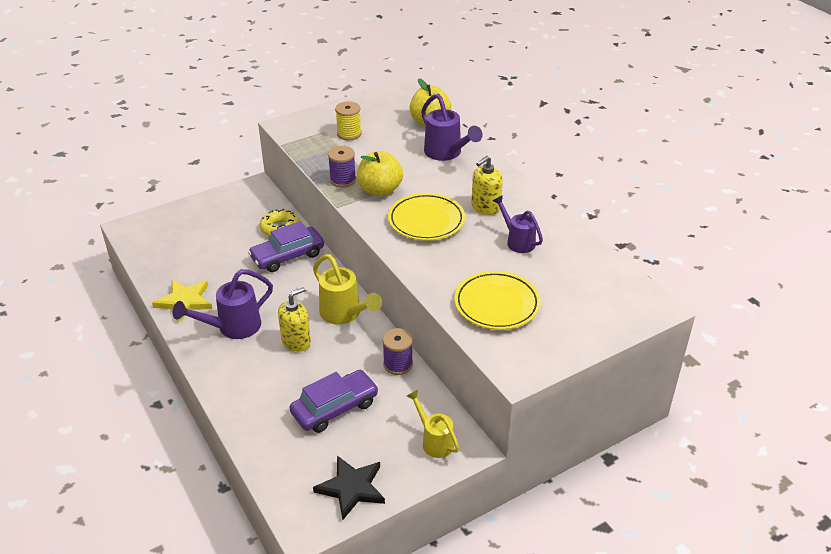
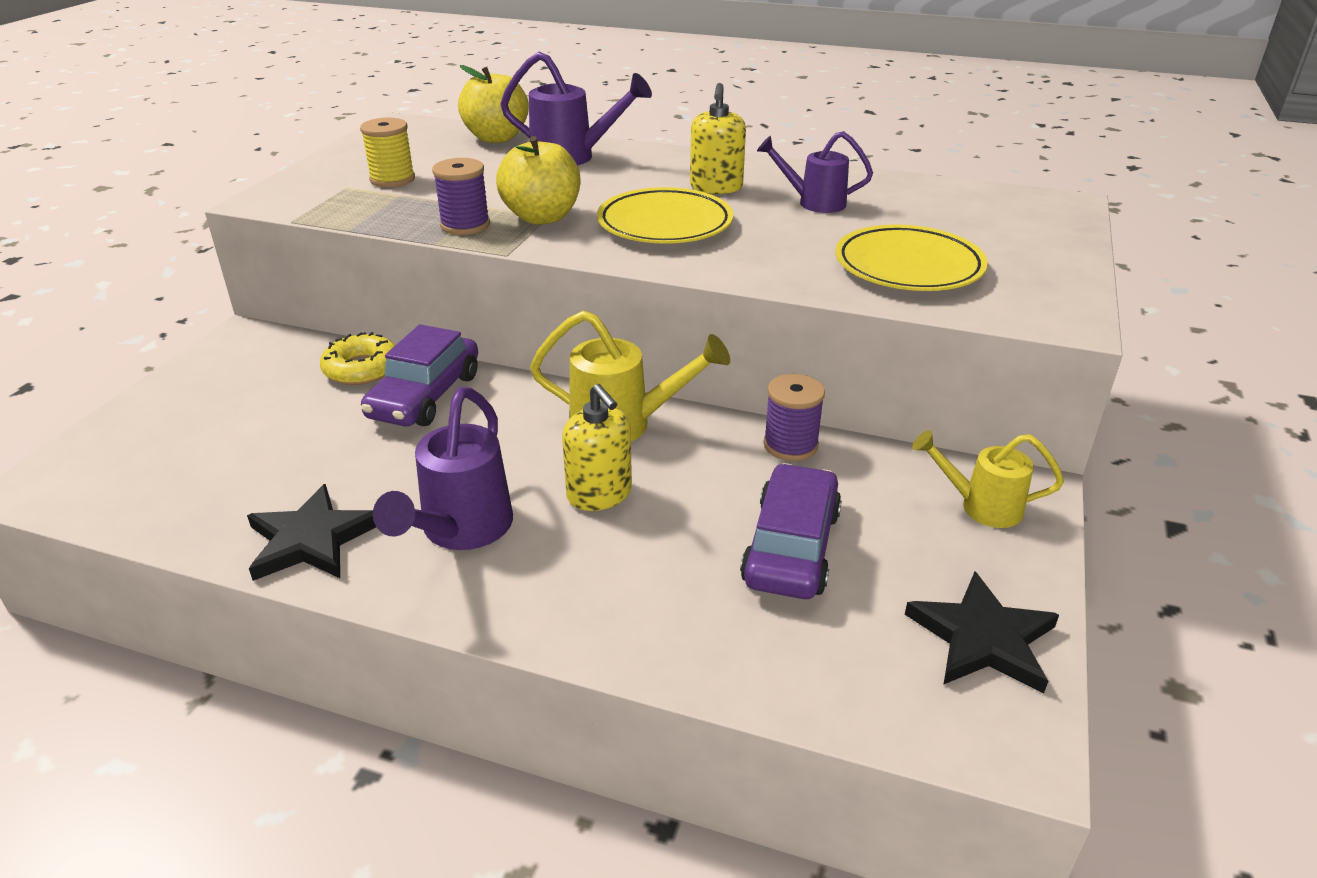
camera: 40 degrees left, 5 degrees down
yellow star [152,280,212,323] -> black star [247,484,376,581]
yellow soap dispenser [278,287,311,352] -> yellow soap dispenser turned 135 degrees clockwise [562,384,632,511]

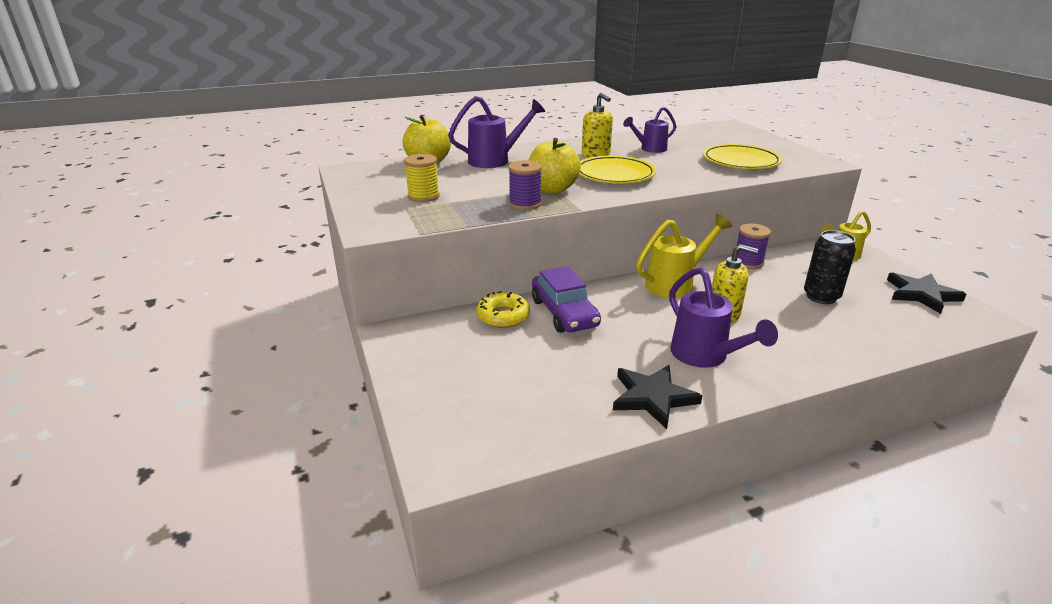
camera: 40 degrees left, 5 degrees down
purple car [740,463,842,599] -> black can [804,230,856,304]

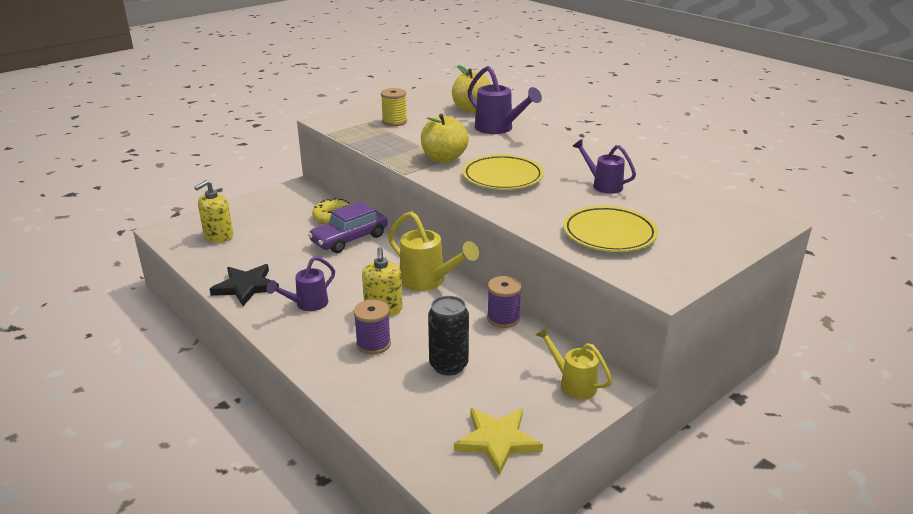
camera: 70 degrees right, 0 degrees up
purple spool [508,160,542,210] -> purple spool moved to [354,300,391,355]
yellow soap dispenser [582,93,613,158] -> yellow soap dispenser moved to [194,180,233,243]
purple watering can [669,267,778,368] -> purple watering can [267,256,335,311], size x0.66
black star [887,273,966,314] -> yellow star [454,408,543,475]

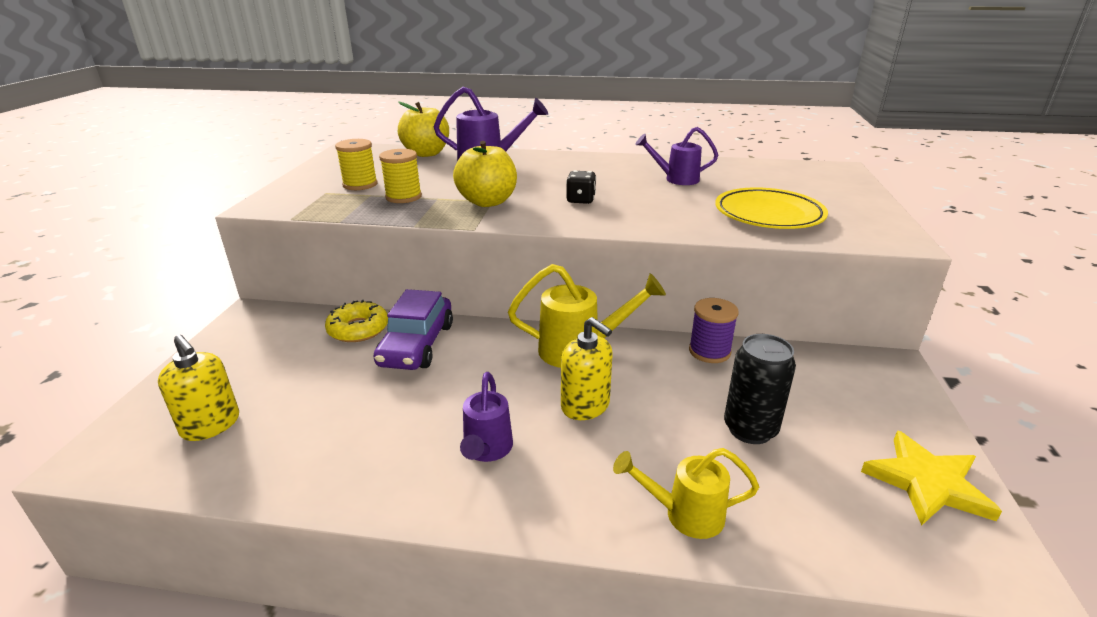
camera: 40 degrees left, 0 degrees up
yellow soap dispenser [194,180,233,243] -> yellow soap dispenser turned 45 degrees counterclockwise [158,335,239,441]
black star [210,264,279,306] -> none
purple spool [354,300,391,355] -> none
yellow plate [463,155,544,190] -> black dice [566,170,596,204]
yellow watering can [536,326,612,399] -> yellow watering can moved to [613,448,759,539]
none -> yellow spool [379,149,422,203]

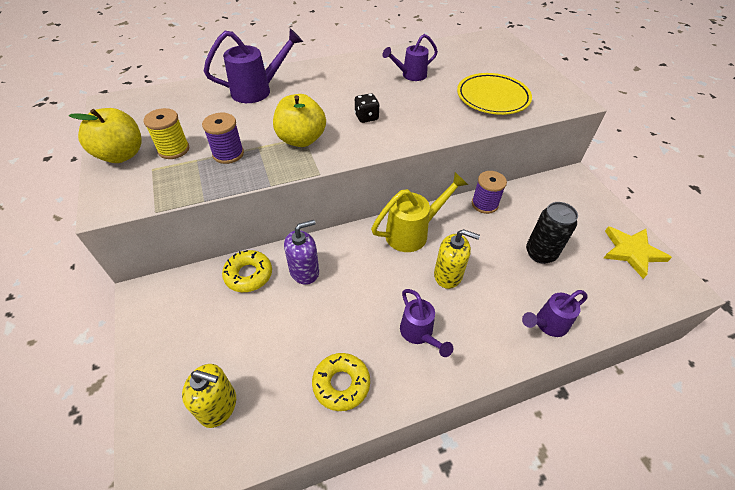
camera: 30 degrees left, 20 degrees up
purple car [373,289,453,370] -> purple soap dispenser [284,220,319,285]
yellow spool [379,149,422,203] -> purple spool [202,113,244,164]
yellow apple [398,101,449,157] -> yellow apple moved to [69,108,142,163]
yellow watering can [613,448,759,539] -> purple watering can [522,290,588,337]
none -> yellow donut [312,353,370,411]

